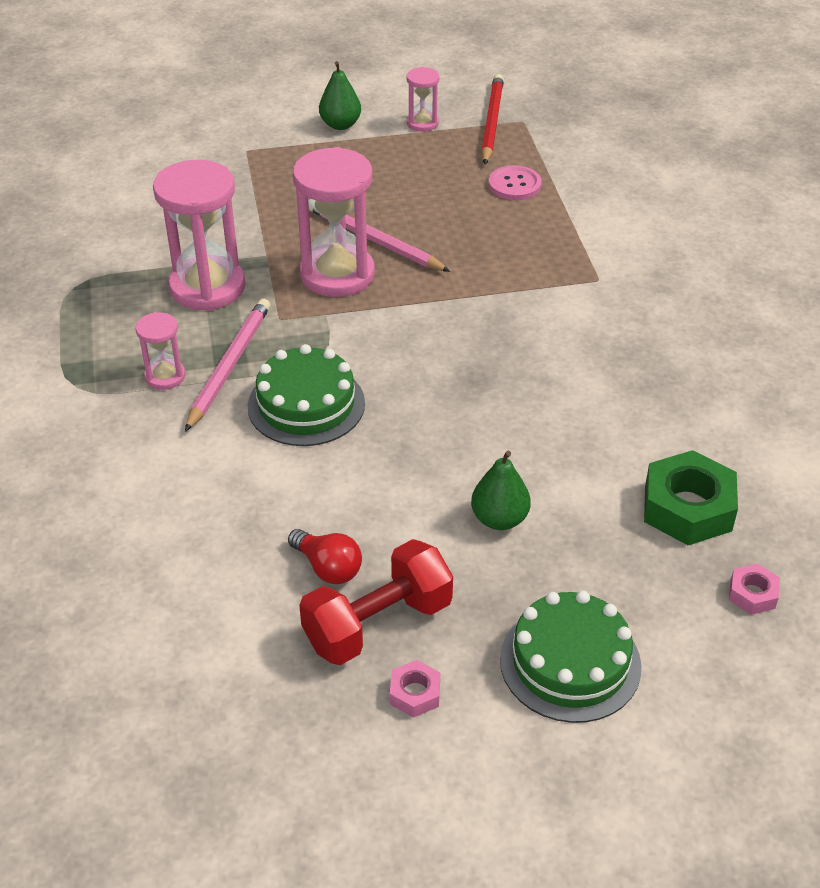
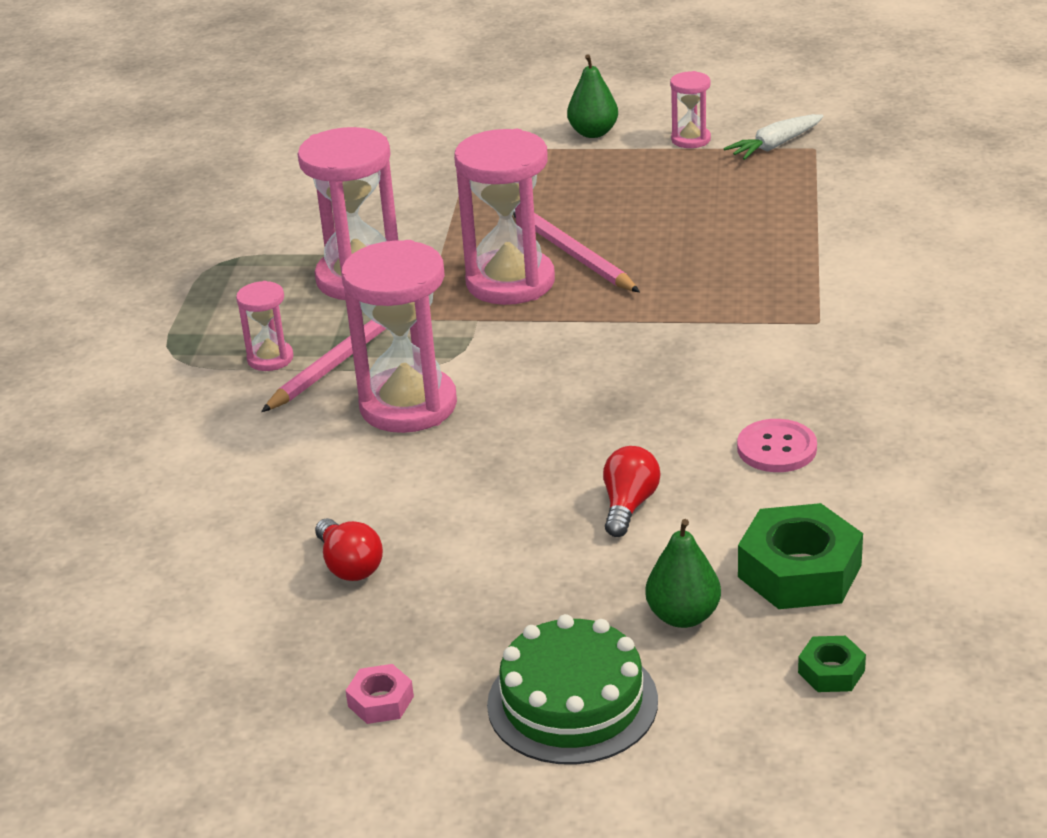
camera: 20 degrees right, 10 degrees down
green cake [248,344,365,446] -> pink hourglass [342,240,457,433]
red dumbbell [299,539,453,665] -> none
green pear [471,451,531,530] -> green pear moved to [645,519,721,628]
red pencil [481,74,504,164] -> white carrot [724,114,823,160]
pink button [488,165,542,200] -> pink button moved to [737,419,817,472]
pink nut [729,563,780,615] -> green nut [798,636,866,692]
none -> red light bulb [603,446,660,537]

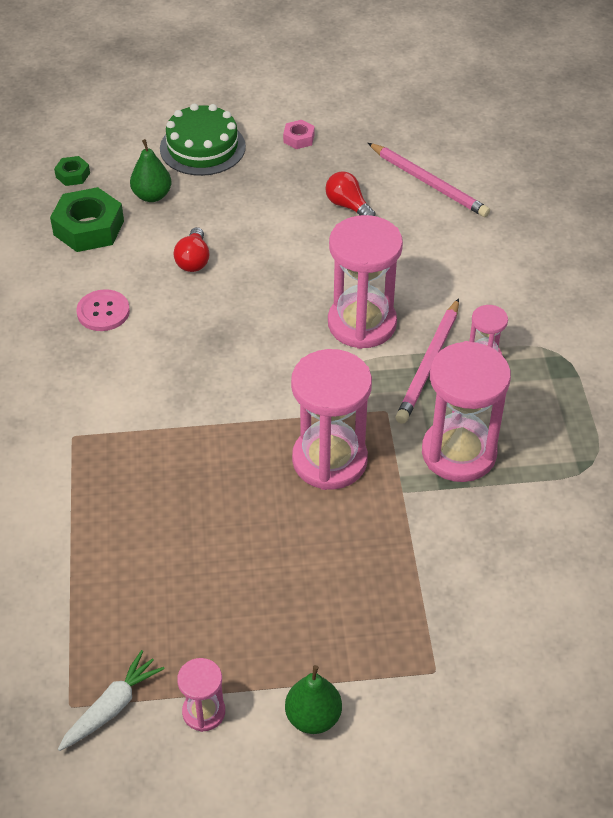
camera: 165 degrees right, 15 degrees up
pink pencil [512,209,640,292] -> pink pencil moved to [368,143,490,217]

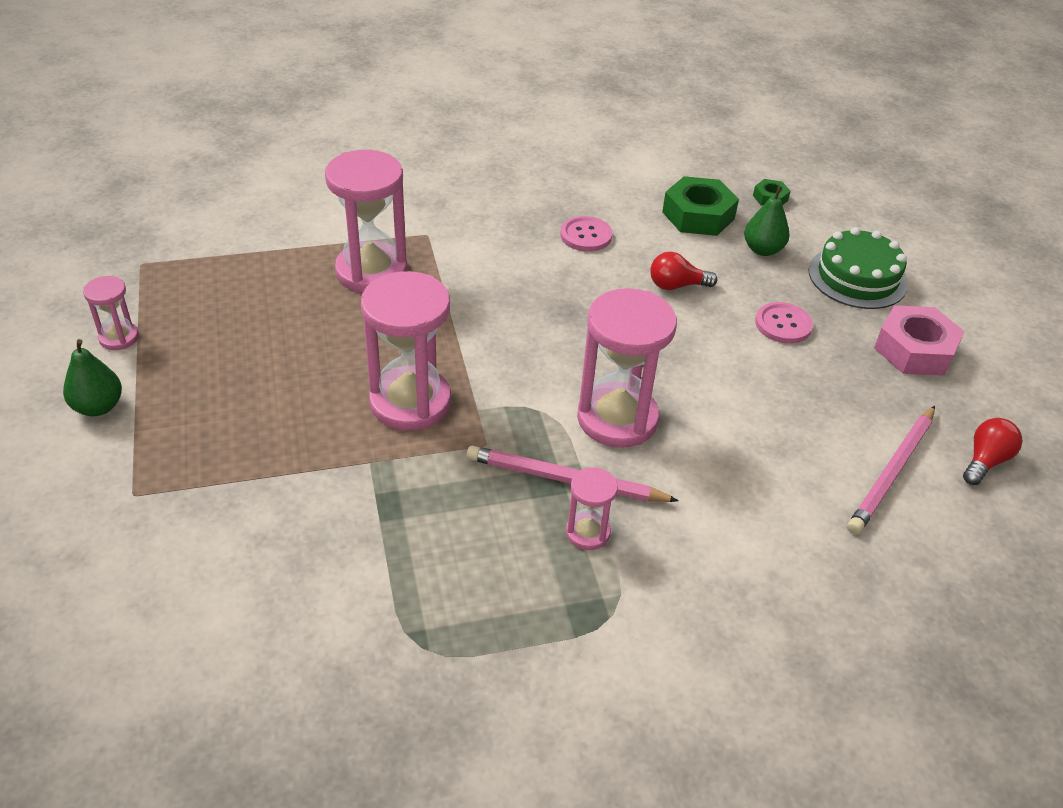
camera: 80 degrees right, 5 degrees down
white carrot [58,650,164,751] -> none
pink nut [283,120,315,149] -> pink nut [874,305,965,376], size x2.00
red light bulb [325,171,376,216] -> red light bulb moved to [963,418,1023,485]
pink hourglass [422,341,511,482] -> pink hourglass moved to [325,150,407,293]
none -> pink button [755,302,813,344]

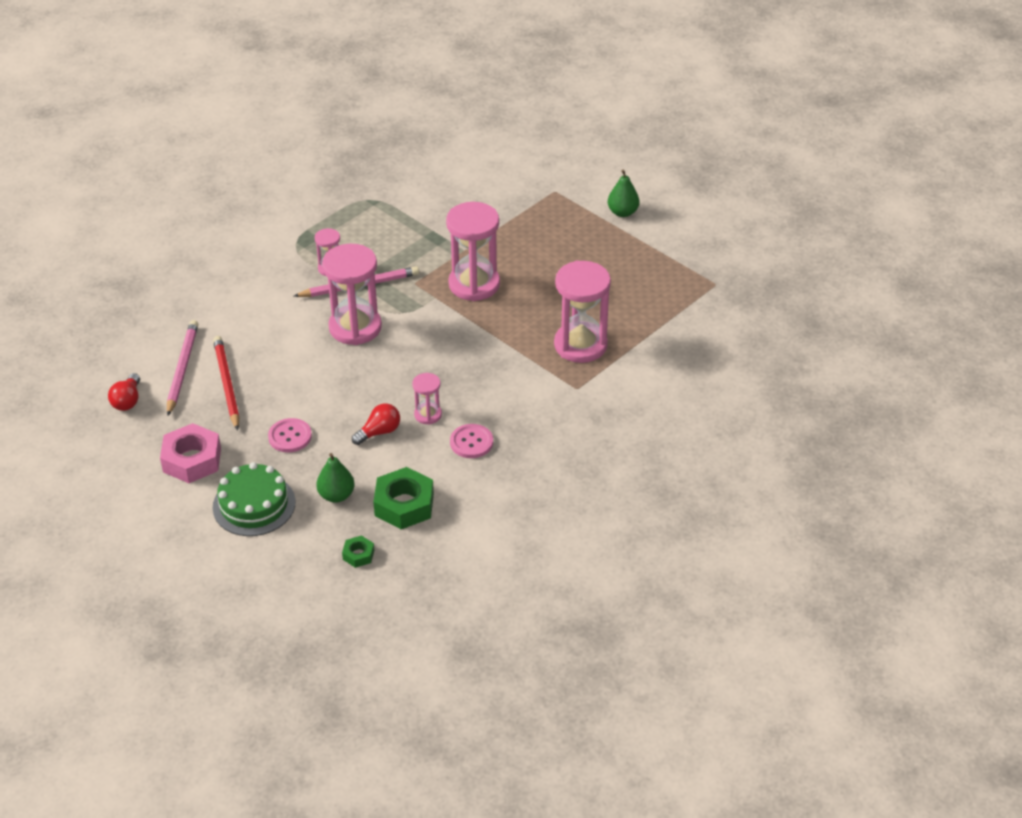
camera: 150 degrees right, 0 degrees up
pink hourglass [83,276,139,350] -> pink hourglass moved to [412,373,442,425]
none -> red pencil [213,336,239,431]

